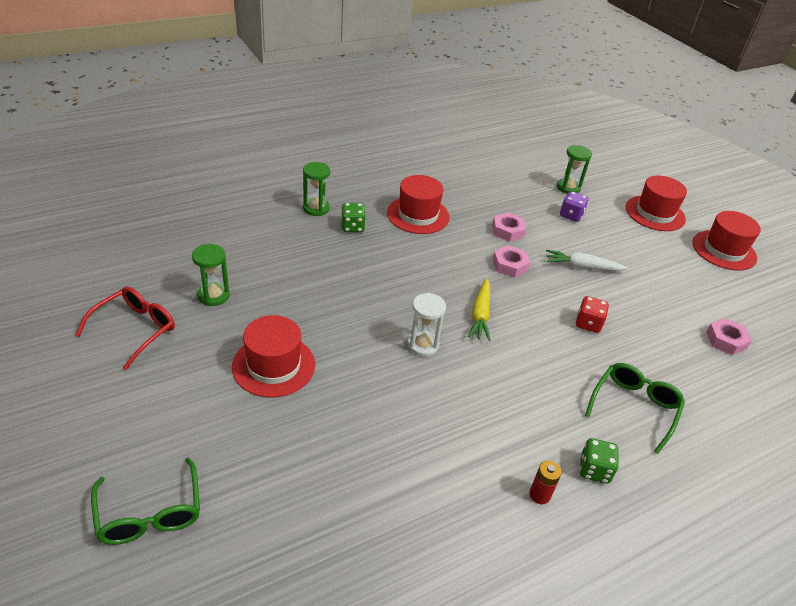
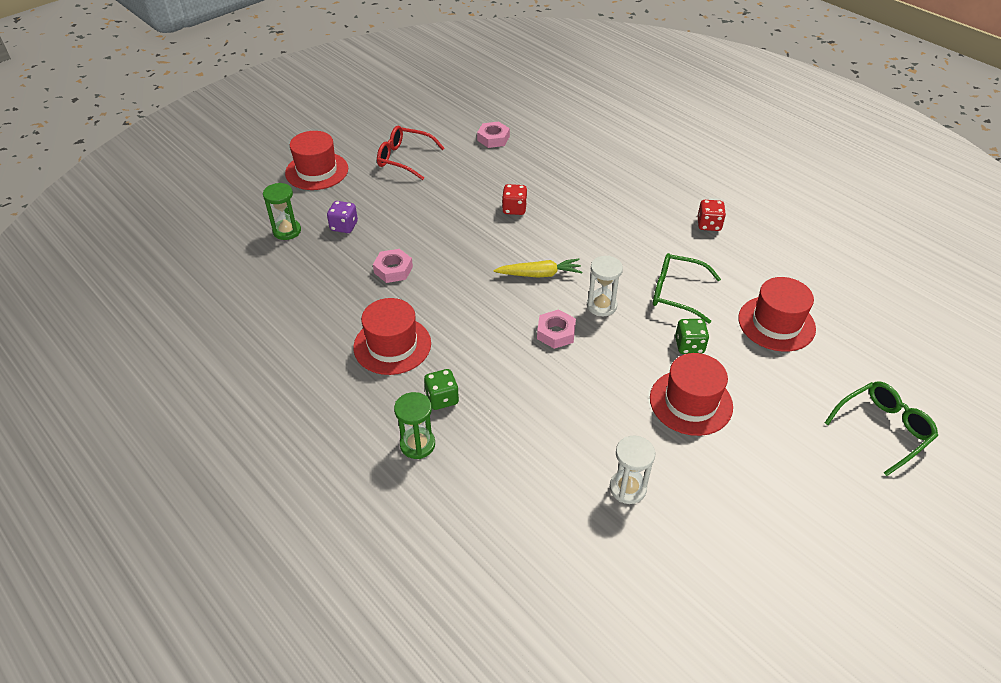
camera: 100 degrees left, 5 degrees up
red glasses [75,286,175,370] -> red glasses moved to [377,125,445,180]
green hourglass [192,244,230,306] -> white hourglass [610,436,655,504]
pink nut [492,245,530,278] -> pink nut moved to [537,309,576,349]
red battery [529,461,562,504] -> red dice [698,200,726,231]
white carrot [546,250,629,271] -> none
green dice [580,438,619,484] -> green dice moved to [675,319,709,354]
green glasses [585,363,685,454] -> green glasses moved to [653,253,721,324]
red hat [692,211,761,271] -> red hat moved to [738,277,816,352]

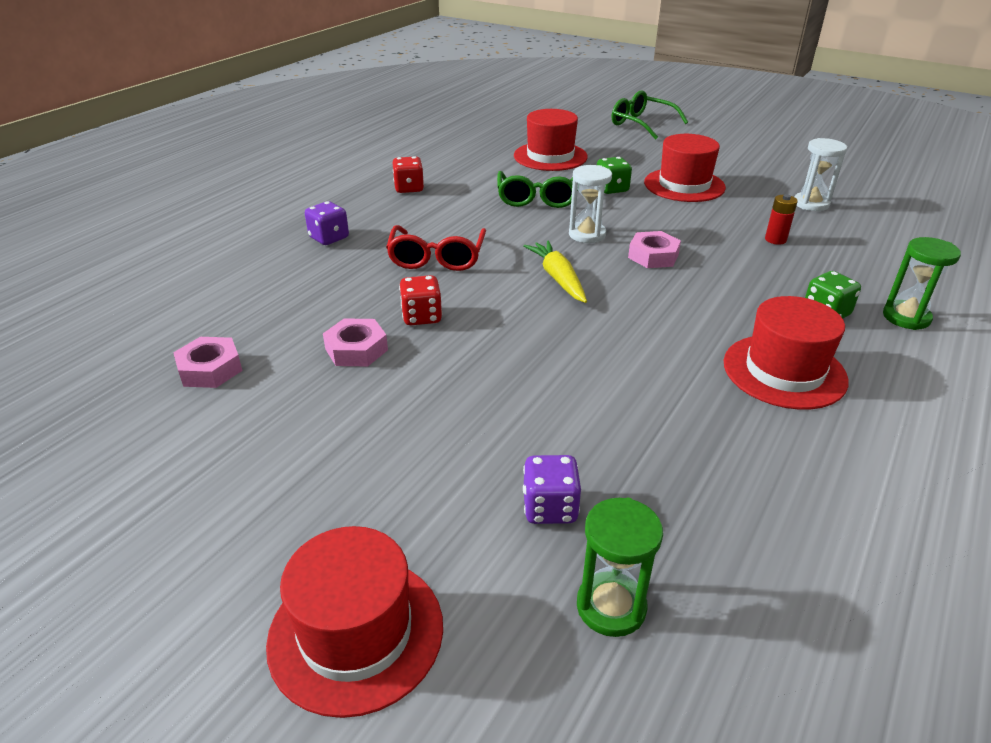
camera: 105 degrees left, 10 degrees down
pink nut [373,249,413,283] -> pink nut moved to [323,318,388,366]
red glasses [377,125,445,180] -> red glasses moved to [386,225,486,271]
none -> purple dice [305,201,349,245]
none -> red battery [765,194,798,245]

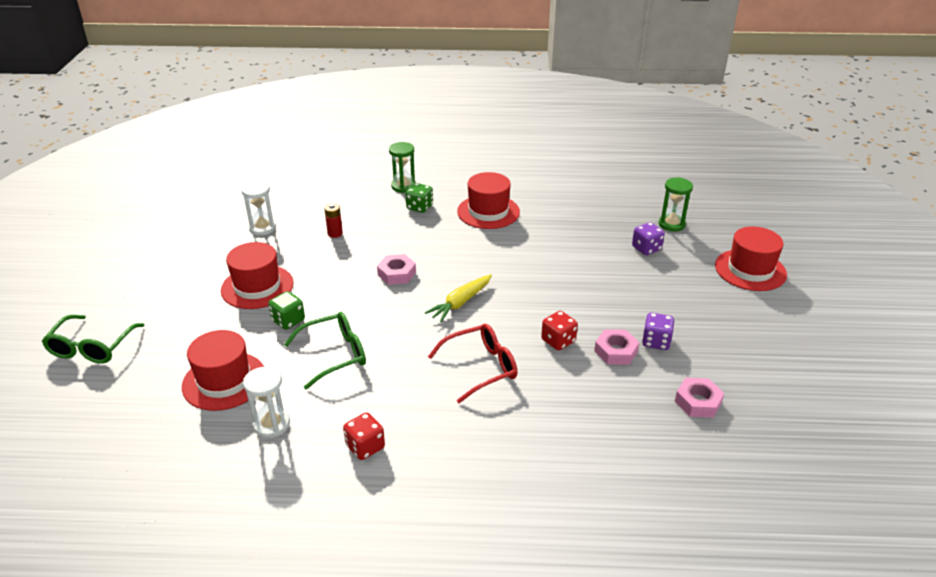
camera: 120 degrees left, 0 degrees up
purple dice [305,201,349,245] -> purple dice moved to [642,313,675,350]
white hourglass [569,165,612,243] -> white hourglass moved to [243,367,290,438]

